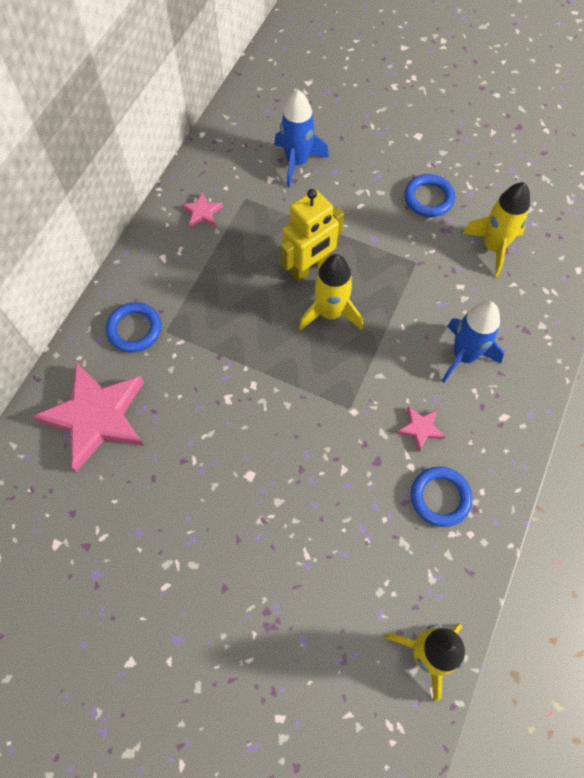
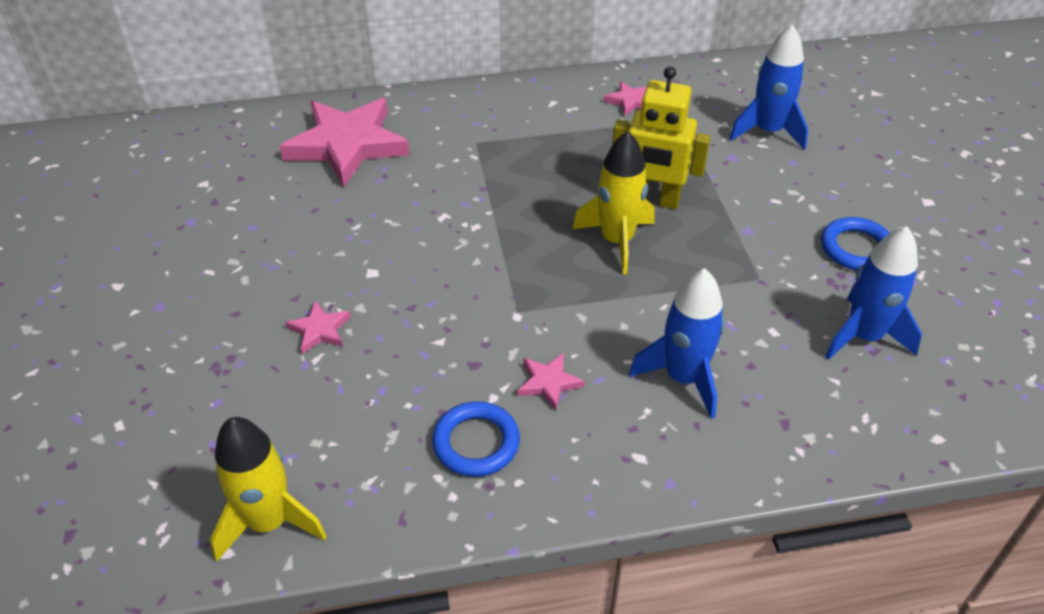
camera: 55 degrees right, 20 degrees down
blue ring [106,302,161,352] -> none
yellow rocket [462,182,530,277] -> blue rocket [825,226,922,360]
none -> pink star [285,300,351,354]

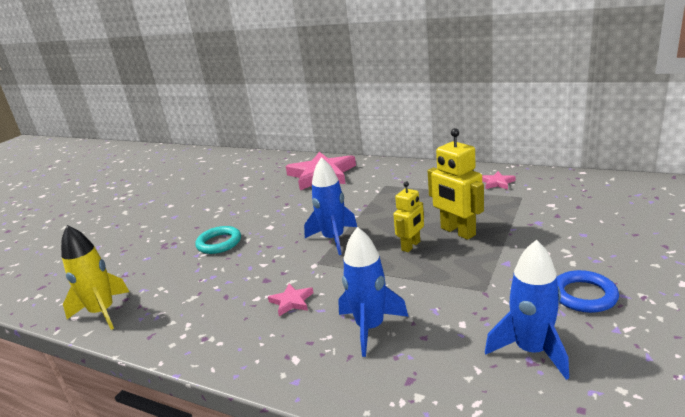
camera: 40 degrees right, 20 degrees down
pink star [285,300,351,354] -> turquoise ring [195,226,241,254]
blue ring [432,401,520,477] -> none
yellow rocket [573,131,655,275] -> yellow robot [393,181,424,252]
blue rocket [729,24,808,150] -> blue rocket moved to [304,157,357,255]

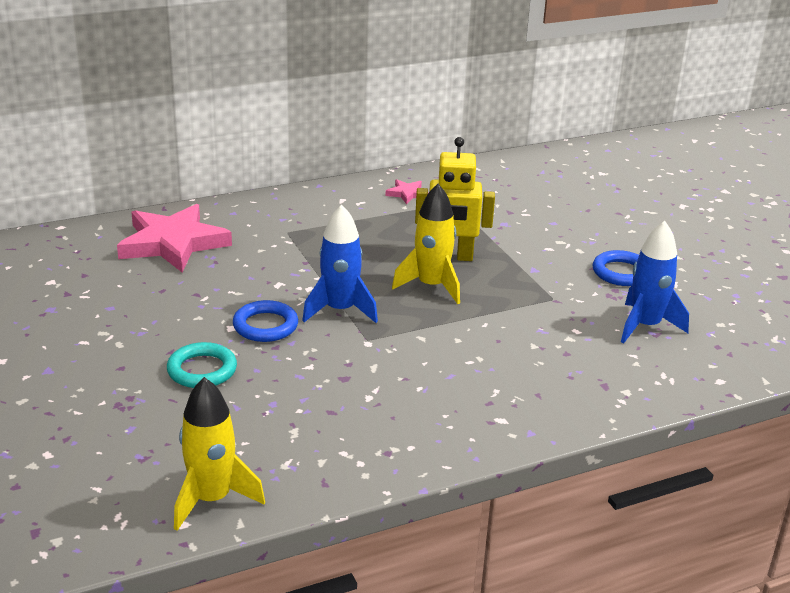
camera: 55 degrees left, 5 degrees up
pink star [268,284,314,316] -> none
blue rocket [338,227,408,357] -> none
yellow robot [393,181,424,252] -> yellow rocket [392,184,460,304]
none -> blue ring [233,300,298,342]

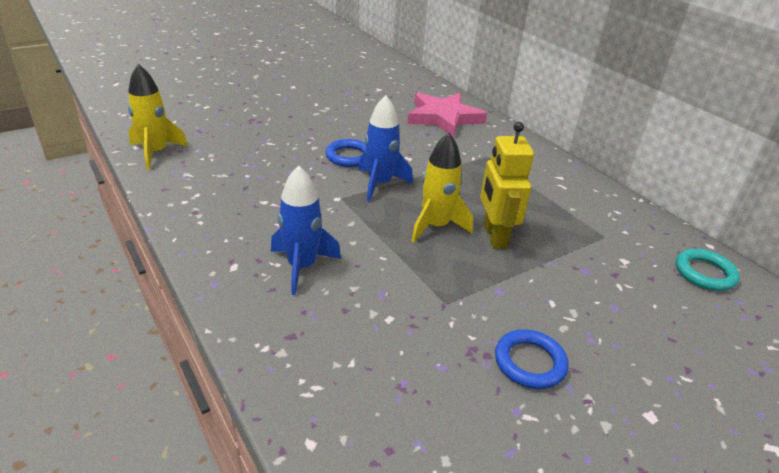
camera: 80 degrees right, 5 degrees up
turquoise ring [167,342,237,388] -> turquoise ring moved to [676,249,740,291]
pink star [385,179,429,204] -> none
blue rocket [621,221,689,343] -> blue rocket moved to [271,166,341,295]

